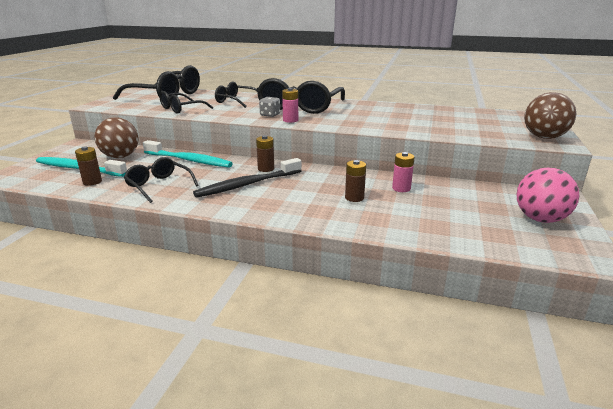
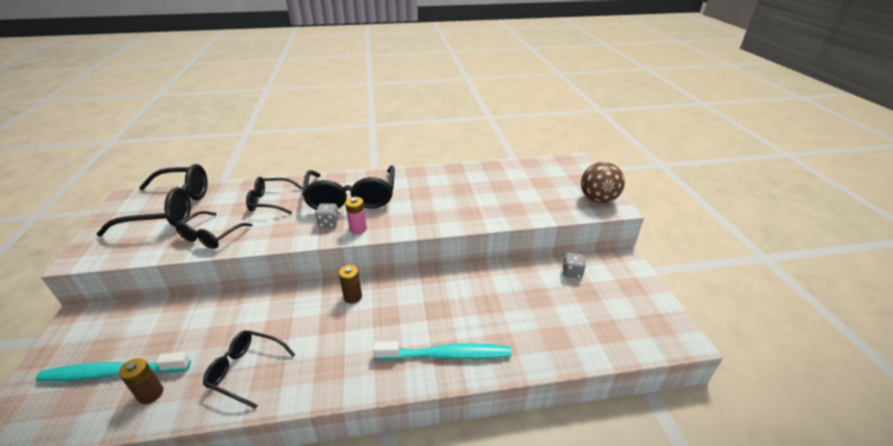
camera: 25 degrees left, 10 degrees up
brown ball [95,117,138,158] -> none
turquoise toothbrush [143,140,233,168] -> turquoise toothbrush moved to [373,341,512,360]
black toothbrush [193,158,302,198] -> none
brown battery [345,160,366,202] -> none
pink battery [392,152,414,192] -> none
pink ball [516,168,579,223] -> none
none -> grey dice [563,253,586,278]

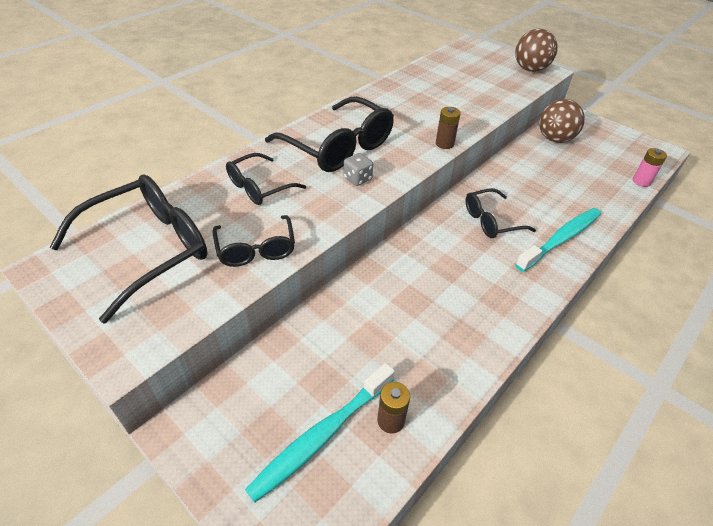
camera: 40 degrees left, 10 degrees up
black glasses [203,330,295,409] -> black glasses moved to [466,188,536,238]
brown battery [339,265,362,304] -> brown battery moved to [436,107,461,149]
pink battery [345,197,367,234] -> pink battery moved to [633,148,667,187]
grey dice [563,253,586,278] -> brown ball [539,99,585,143]

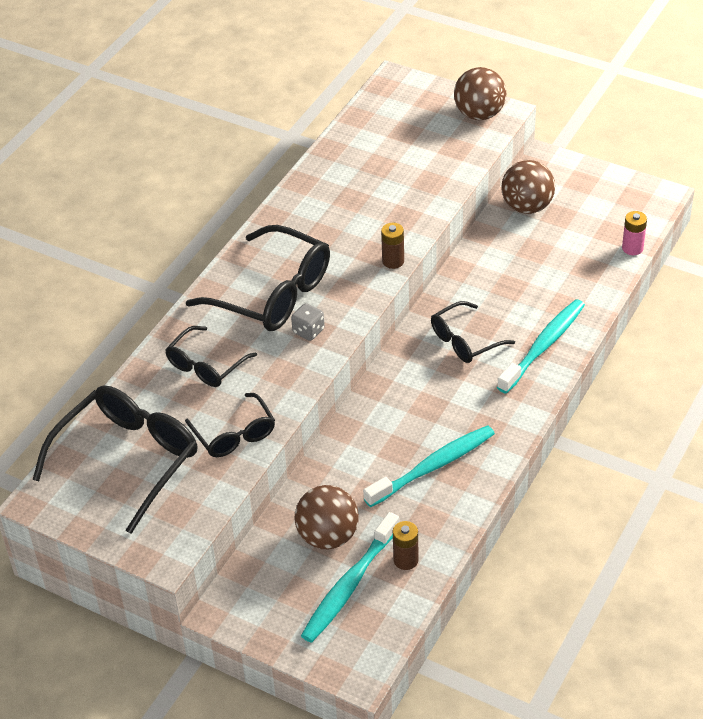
camera: 10 degrees left, 0 degrees up
none -> brown ball [294,485,359,549]
none -> turquoise toothbrush [363,425,495,507]

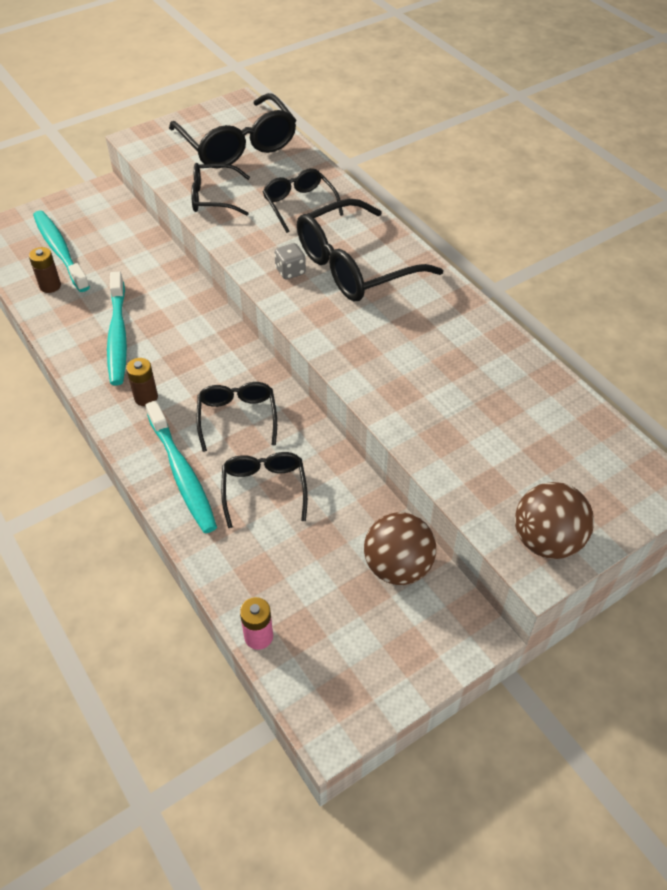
camera: 115 degrees right, 5 degrees up
brown ball [294,485,359,549] -> none
brown battery [381,223,404,269] -> brown battery moved to [126,358,158,406]
none -> black glasses [221,452,308,528]

